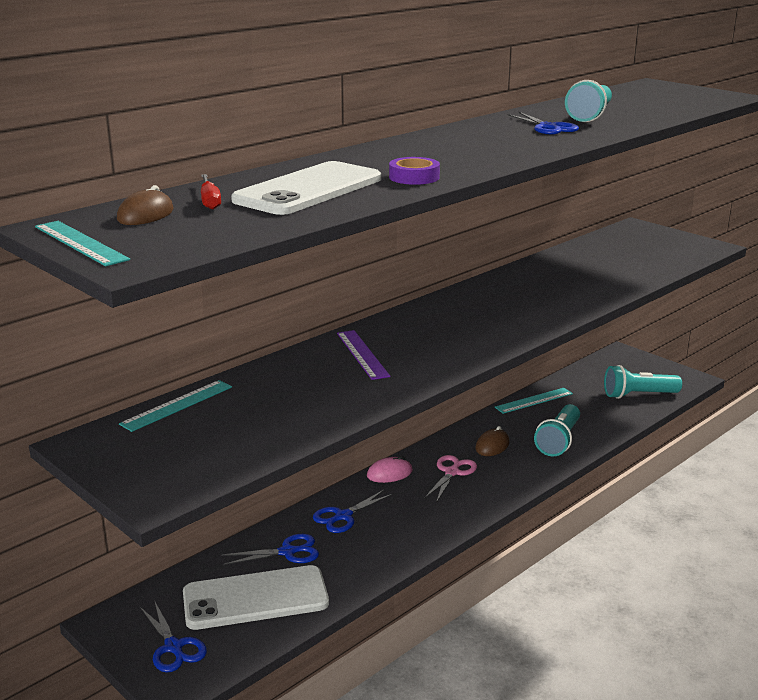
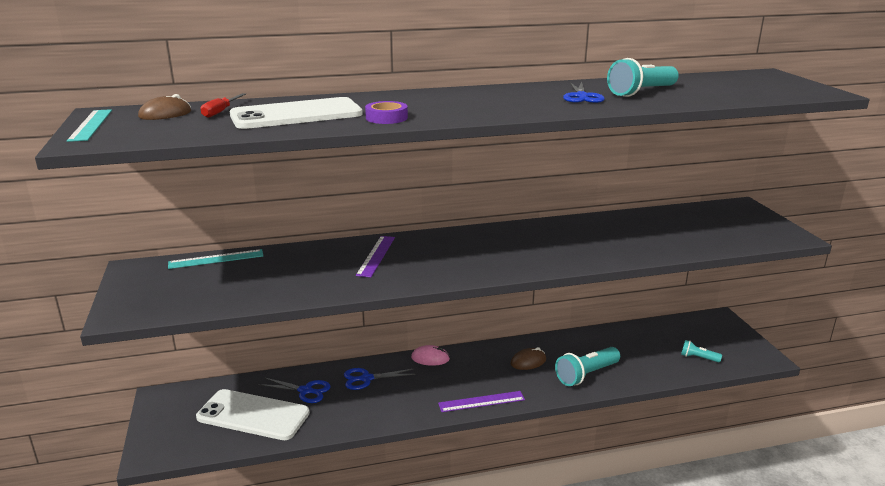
camera: 30 degrees right, 0 degrees up
blue scissors [140,600,207,673] -> none
pink scissors [424,455,477,503] -> none
turquoise ruler [495,388,573,414] -> none
turquoise flashlight [604,365,682,399] -> turquoise flashlight [681,340,722,362], size x0.55
none -> purple ruler [438,391,525,412]

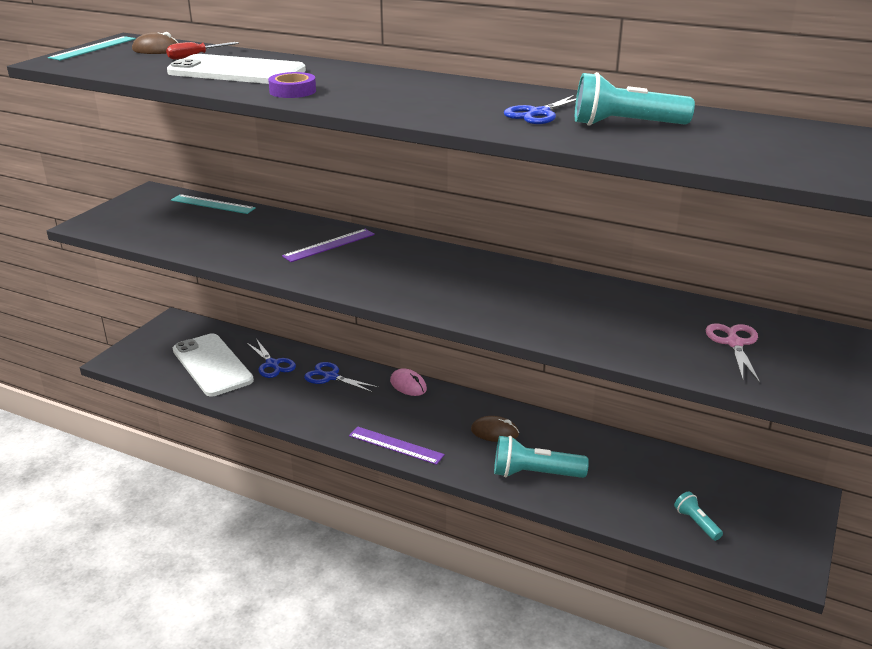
camera: 40 degrees right, 5 degrees up
none -> pink scissors [705,323,760,383]

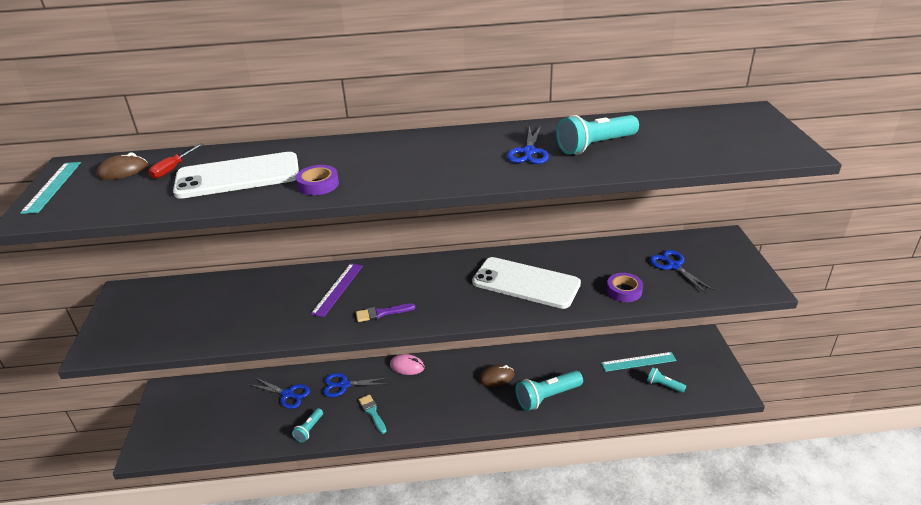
camera: 30 degrees left, 5 degrees up
turquoise ruler [171,194,256,214] -> turquoise ruler moved to [601,352,677,372]
white phone [173,333,254,397] -> white phone moved to [472,257,581,309]
purple ruler [349,427,445,465] -> none
pink scissors [705,323,760,383] -> blue scissors [649,250,715,293]
none -> turquoise flashlight [292,408,323,442]
none -> purple brush [356,303,415,322]
none -> turquoise brush [358,395,386,434]
none -> purple tape [607,273,643,302]

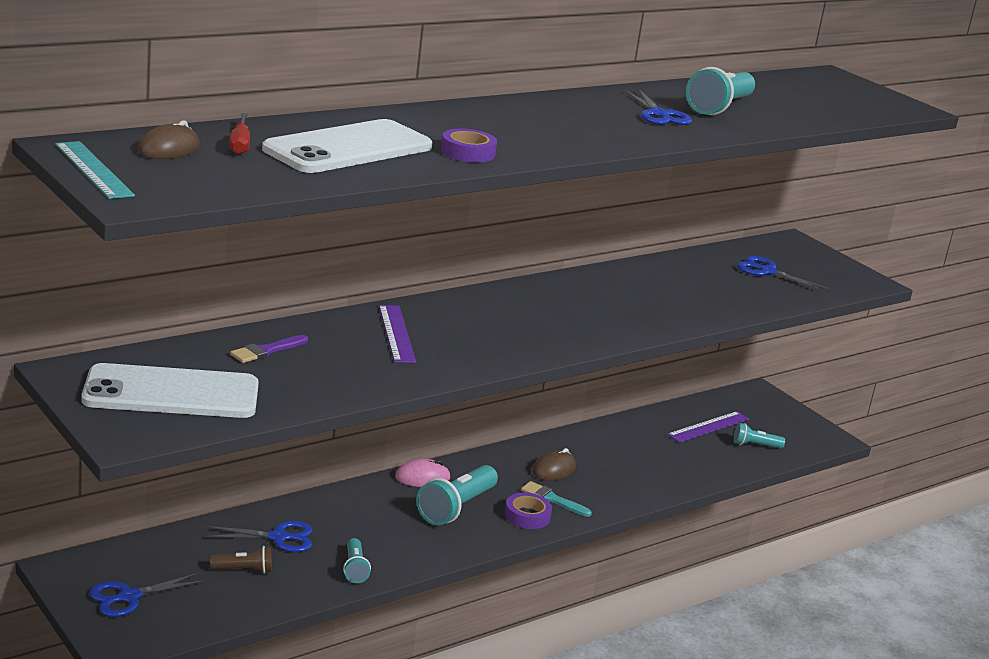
camera: 35 degrees left, 10 degrees down
blue scissors [323,373,389,397] -> blue scissors moved to [89,572,207,617]
purple brush [356,303,415,322] -> purple brush moved to [230,335,308,363]
turquoise brush [358,395,386,434] -> turquoise brush moved to [521,481,592,517]
white phone [472,257,581,309] -> white phone moved to [81,363,259,418]
turquoise flashlight [516,370,583,411] -> turquoise flashlight moved to [416,465,498,525]
turquoise ruler [601,352,677,372] -> purple ruler [667,411,749,443]
purple tape [607,273,643,302] -> purple tape moved to [505,492,552,529]
none -> brown flashlight [210,546,272,574]

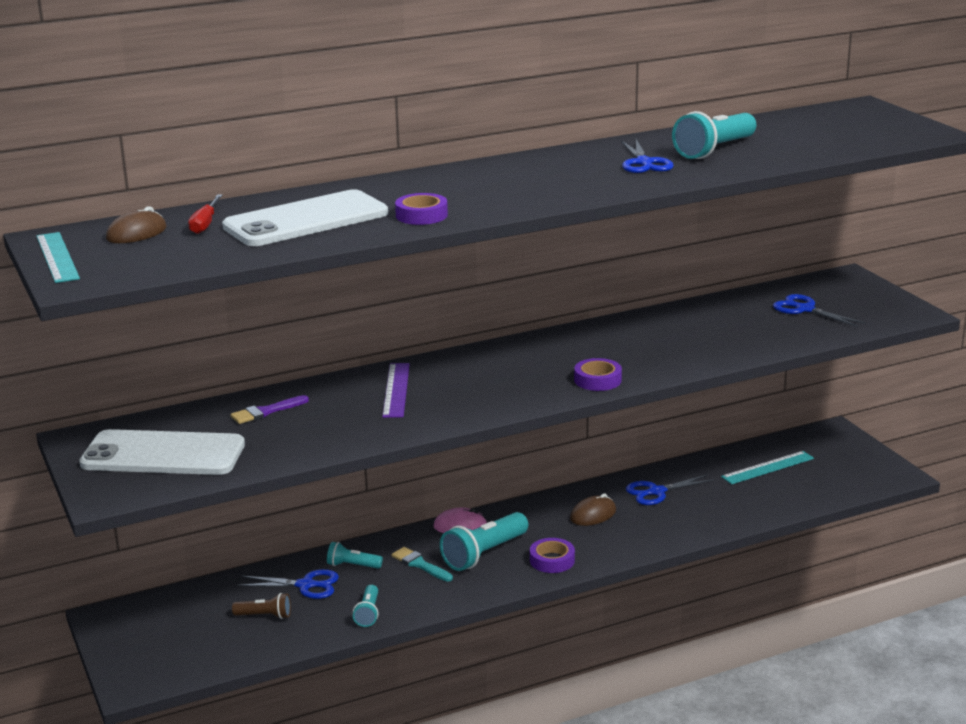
camera: 15 degrees right, 0 degrees up
blue scissors [89,572,207,617] -> blue scissors moved to [626,474,715,505]
turquoise brush [521,481,592,517] -> turquoise brush moved to [391,547,453,582]
purple ruler [667,411,749,443] -> turquoise ruler [721,451,814,484]
turquoise flashlight [734,423,785,448] -> turquoise flashlight moved to [327,542,383,569]
none -> purple tape [574,358,622,391]

